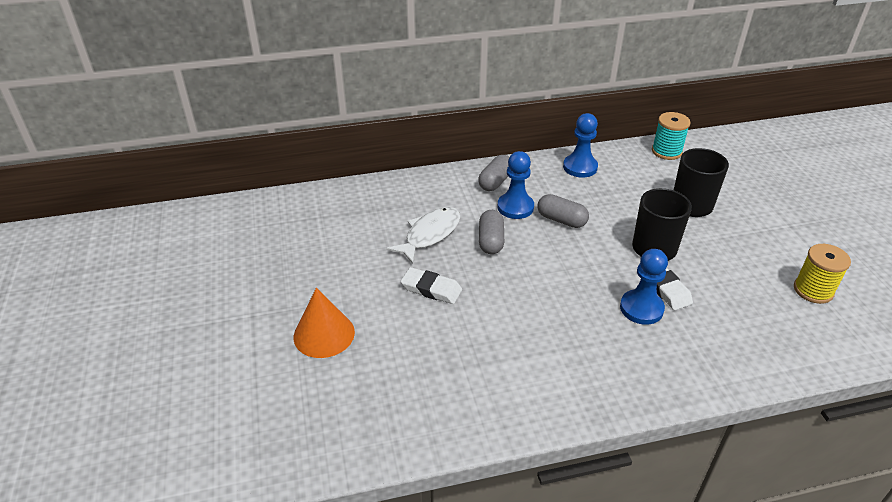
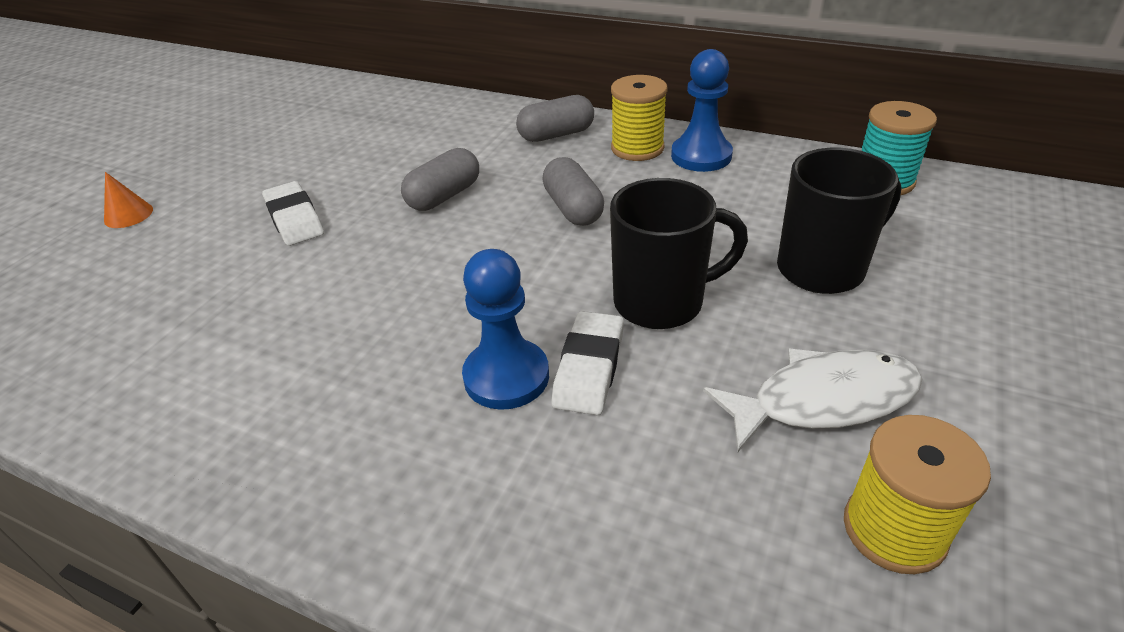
camera: 40 degrees right, 0 degrees up
orange cone [294,288,355,358] -> orange cone [104,172,153,228], size x0.53
white fish [386,207,460,264] -> white fish moved to [703,349,922,452]
blue pawn [497,151,534,219] -> none
none -> yellow spool [611,75,668,161]

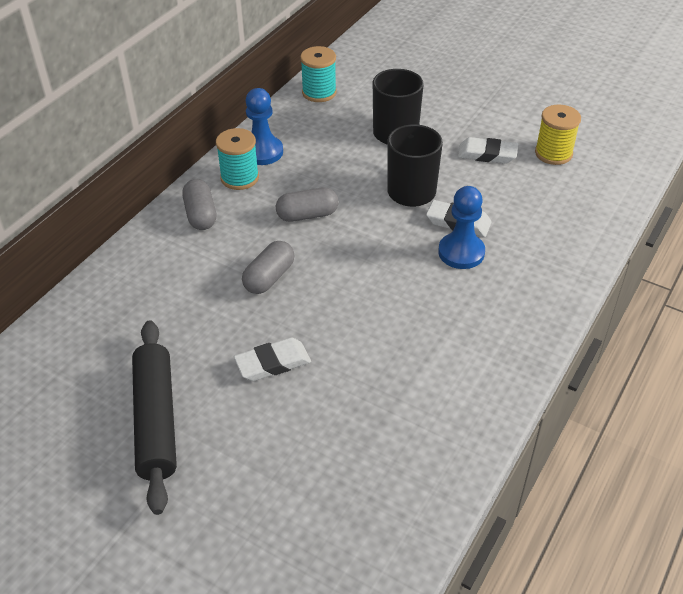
camera: 85 degrees left, 5 degrees up
orange cone [104,172,153,228] -> none
grey capsule [401,148,479,211] -> grey capsule turned 75 degrees clockwise [242,241,295,294]
yellow spool [611,75,668,161] -> turquoise spool [216,128,259,190]
white fish [703,349,922,452] -> white eraser [458,137,518,164]
none -> black rolling pin [132,320,177,515]

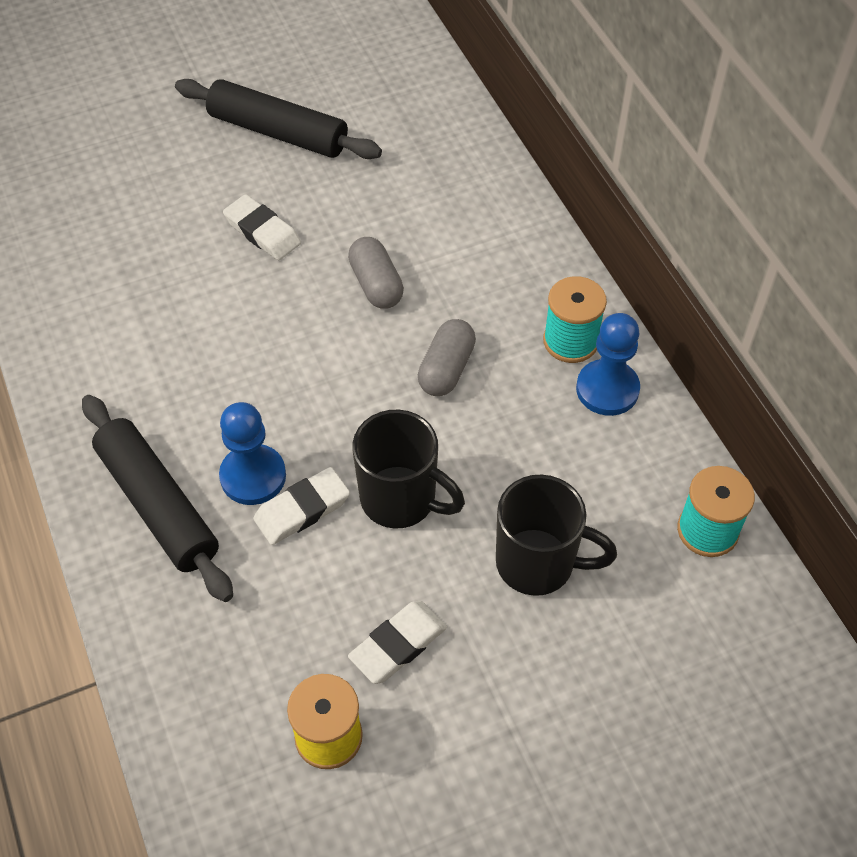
camera: 125 degrees right, 10 degrees up
grey capsule [182,179,216,230] -> none
white eraser [234,338,311,381] -> white eraser turned 60 degrees counterclockwise [223,194,301,260]
none -> black rolling pin [82,395,233,602]

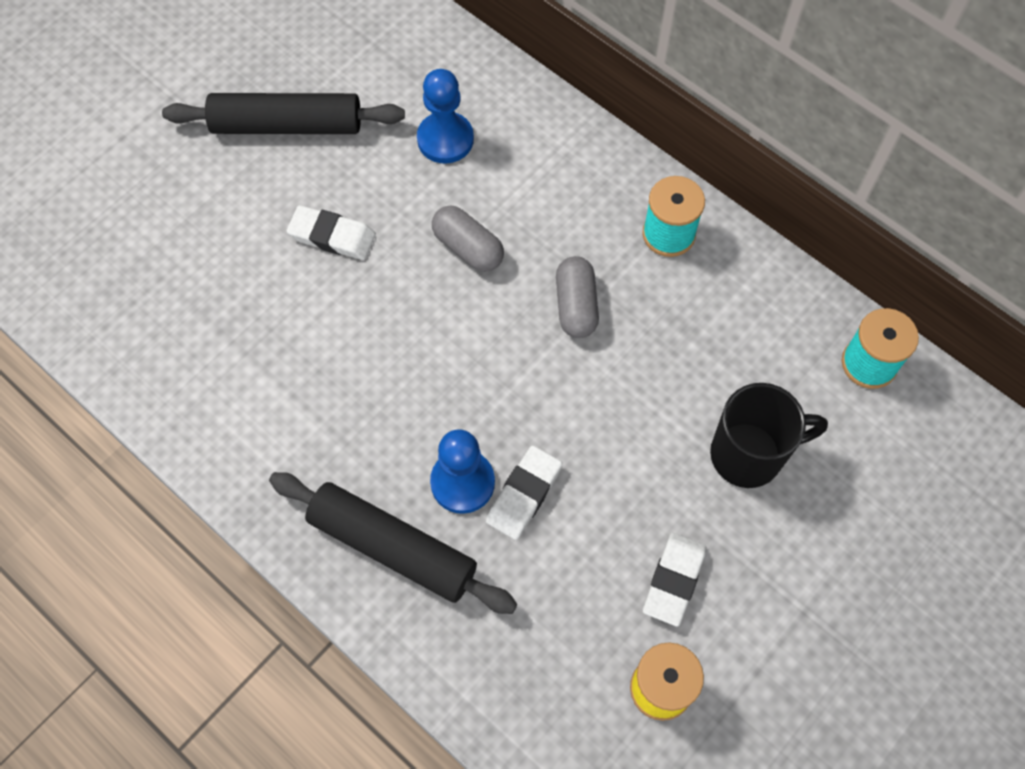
camera: 25 degrees left, 10 degrees up
black mug [352,410,465,529] -> none
blue pawn [576,313,640,416] -> blue pawn moved to [417,69,474,163]

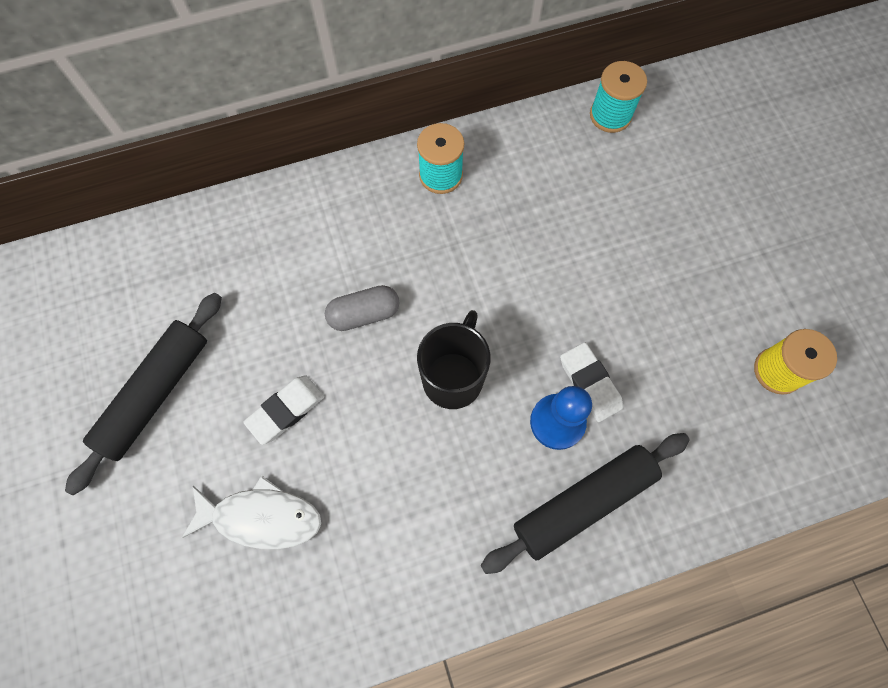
camera: 60 degrees left, 5 degrees up
blue pawn [417,69,474,163] -> none
grey capsule [556,256,599,338] -> none
white eraser [643,533,707,627] -> none
black mug [710,383,828,488] -> black mug moved to [417,310,491,409]
none -> white fish [182,476,321,549]

